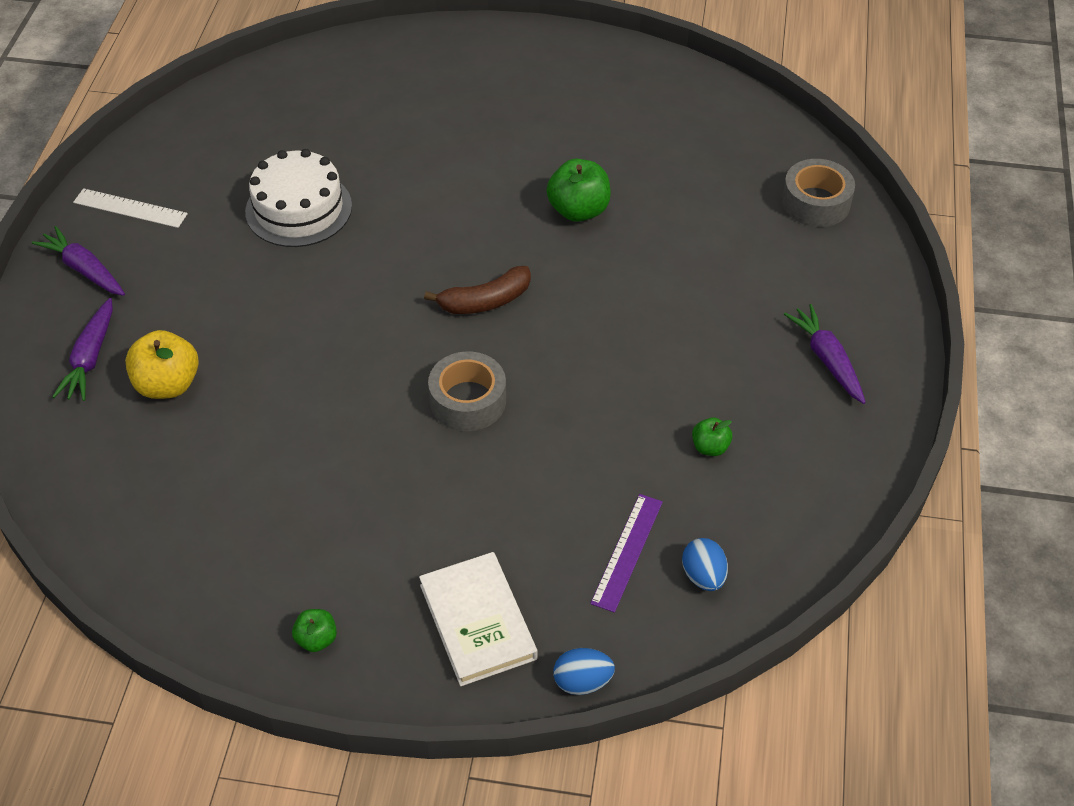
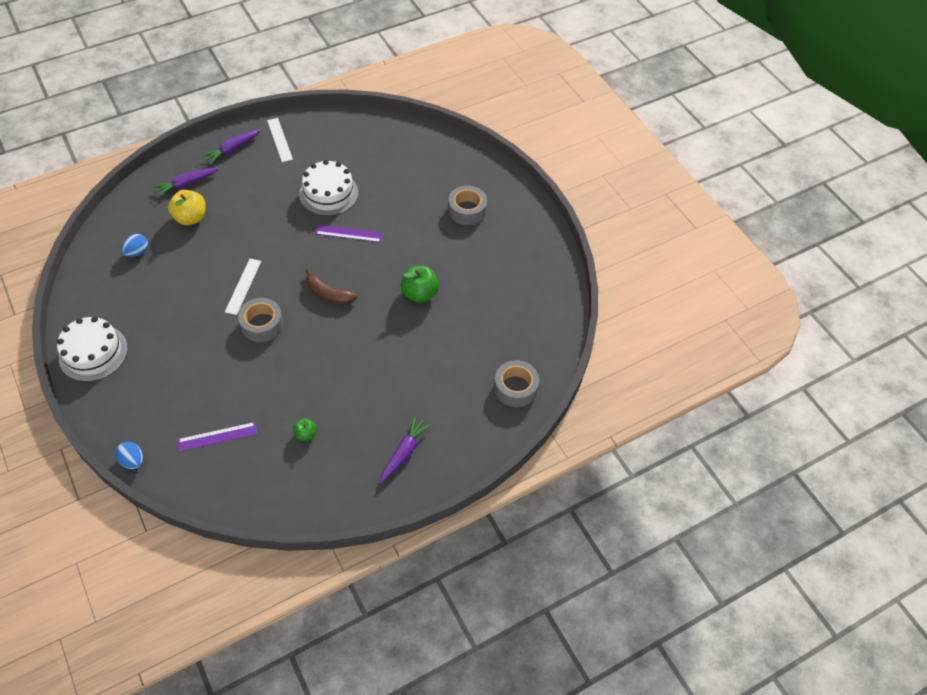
camera: 50 degrees right, 5 degrees up
purple carrot [32,226,125,296] -> purple carrot turned 135 degrees counterclockwise [201,129,261,165]
green apple [292,609,337,652] -> white cake [57,316,128,382]
white book [419,552,537,686] -> none
blue egg [682,538,728,591] -> blue egg moved to [121,234,148,257]
none -> white ruler [225,259,261,315]
none -> purple ruler [315,225,383,242]
none -> grey tape [448,186,487,225]

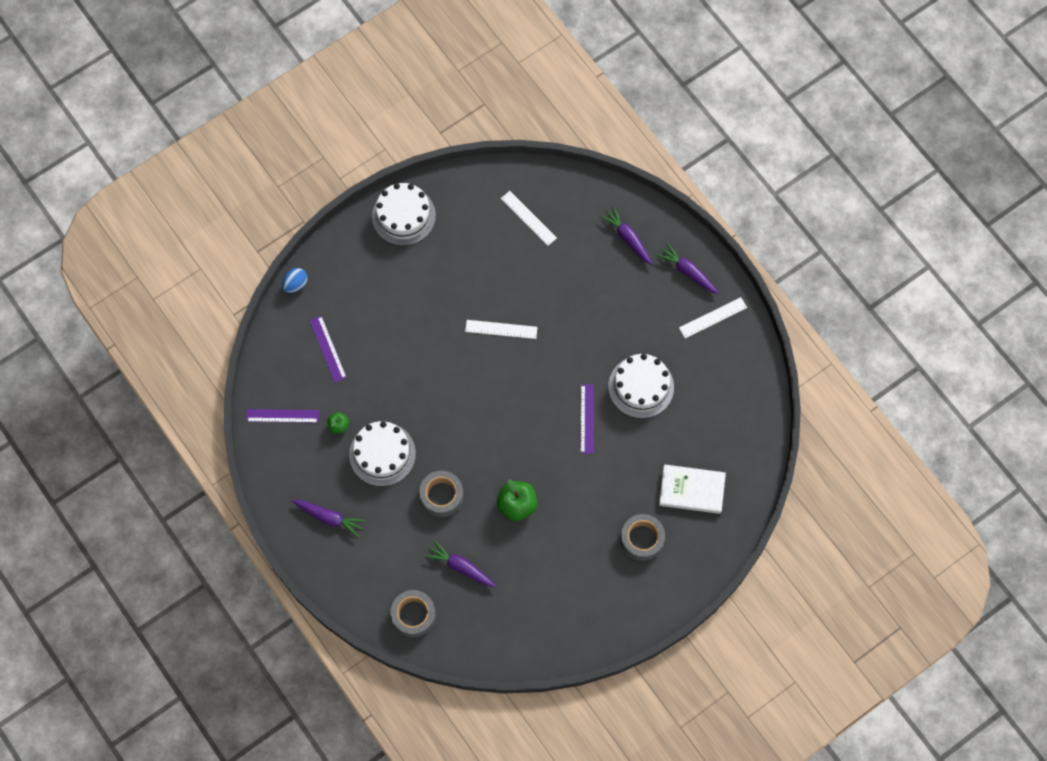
camera: 85 degrees right, 15 degrees up
blue egg [121,234,148,257] -> white ruler [501,191,557,246]
yellow apple [168,190,206,225] -> none
grey tape [238,298,284,342] -> grey tape moved to [419,471,463,517]
brown banana [306,268,357,305] -> none
none -> purple ruler [246,409,319,423]
none -> white cake [349,421,416,486]
none -> purple carrot [425,540,496,587]
none -> white book [659,464,726,514]

